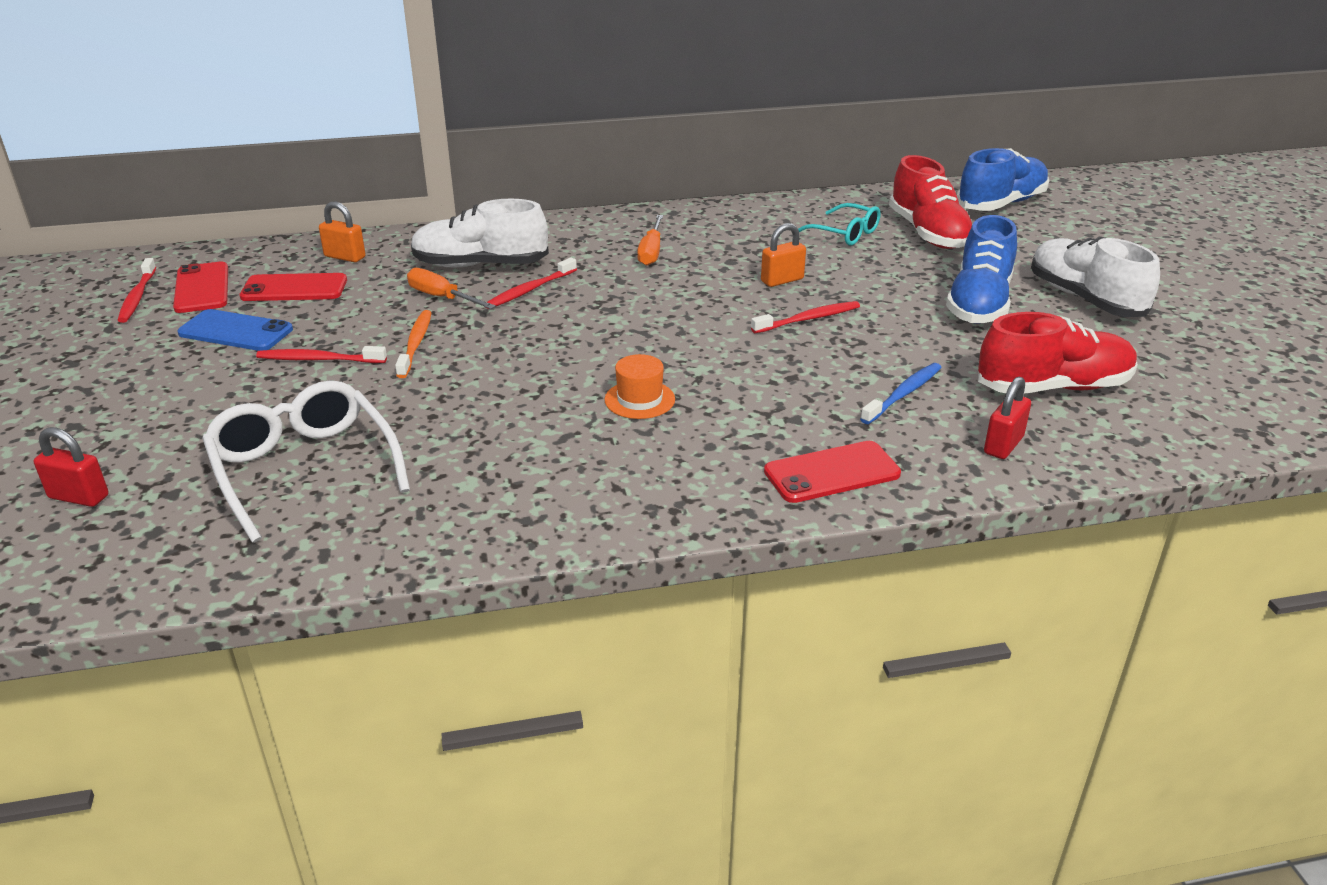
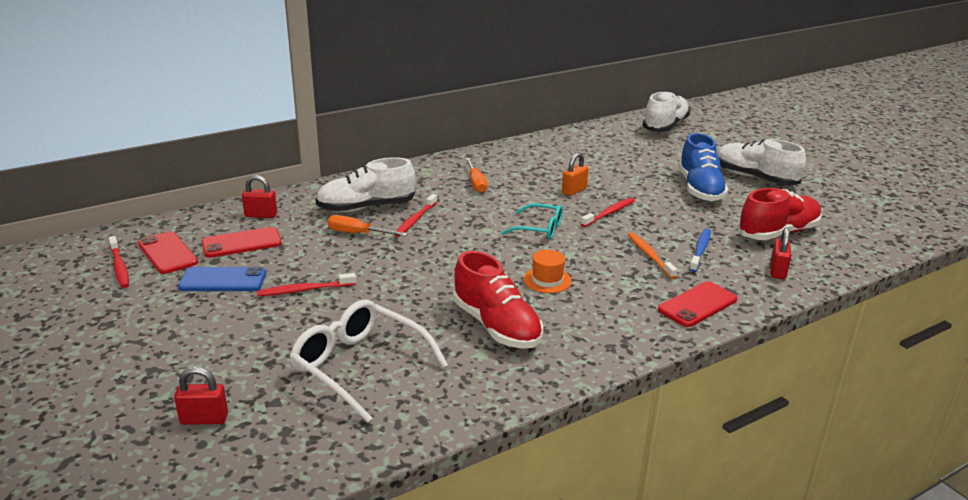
camera: 20 degrees left, 5 degrees down
orange padlock [319,201,365,262] -> red padlock [242,175,277,218]
orange toothbrush [395,310,432,378] -> orange toothbrush moved to [628,232,677,279]
turquoise glasses [798,203,881,246] -> turquoise glasses moved to [501,203,563,239]
red shoe [889,155,972,249] -> red shoe moved to [453,251,543,349]
blue shoe [957,148,1049,211] -> white shoe [642,91,690,132]

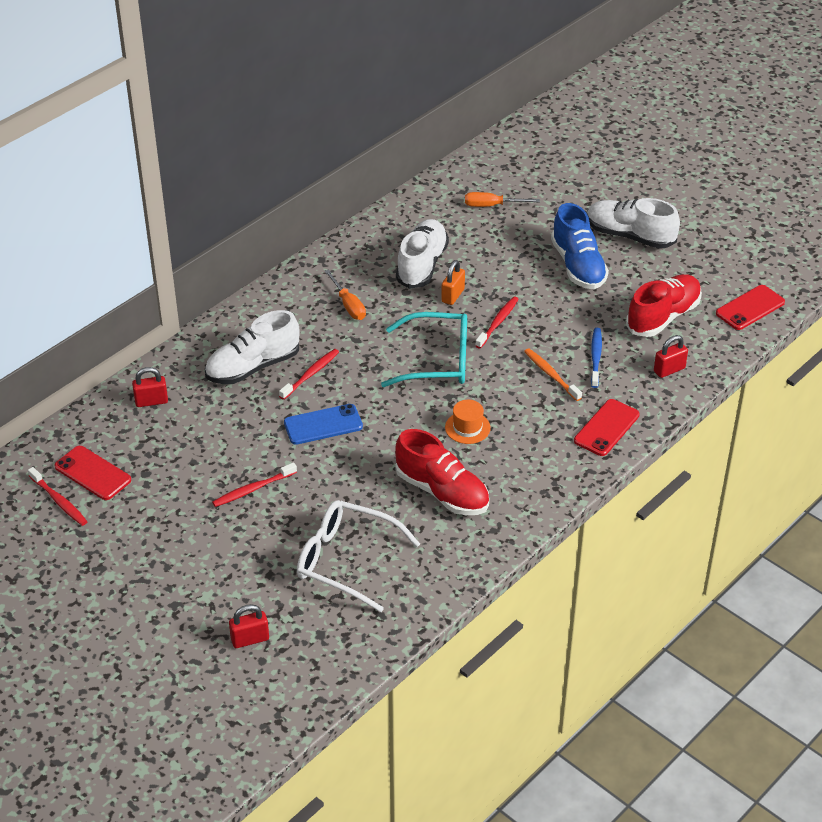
camera: 15 degrees left, 15 degrees up
blue phone [178,267,266,291] -> blue phone moved to [284,404,363,445]
red phone [202,227,282,258] -> red phone moved to [716,285,785,330]
orange screwdriver [328,215,408,236] -> orange screwdriver moved to [465,192,540,207]
red toothbrush [394,194,437,237] -> red toothbrush turned 150 degrees counterclockwise [279,349,339,400]
turquoise glasses [501,203,563,239] -> turquoise glasses [381,312,467,387], size x1.65
white shoe [642,91,690,132] -> white shoe moved to [396,219,449,289]
red padlock [770,227,791,279] -> red padlock turned 60 degrees clockwise [654,335,688,378]

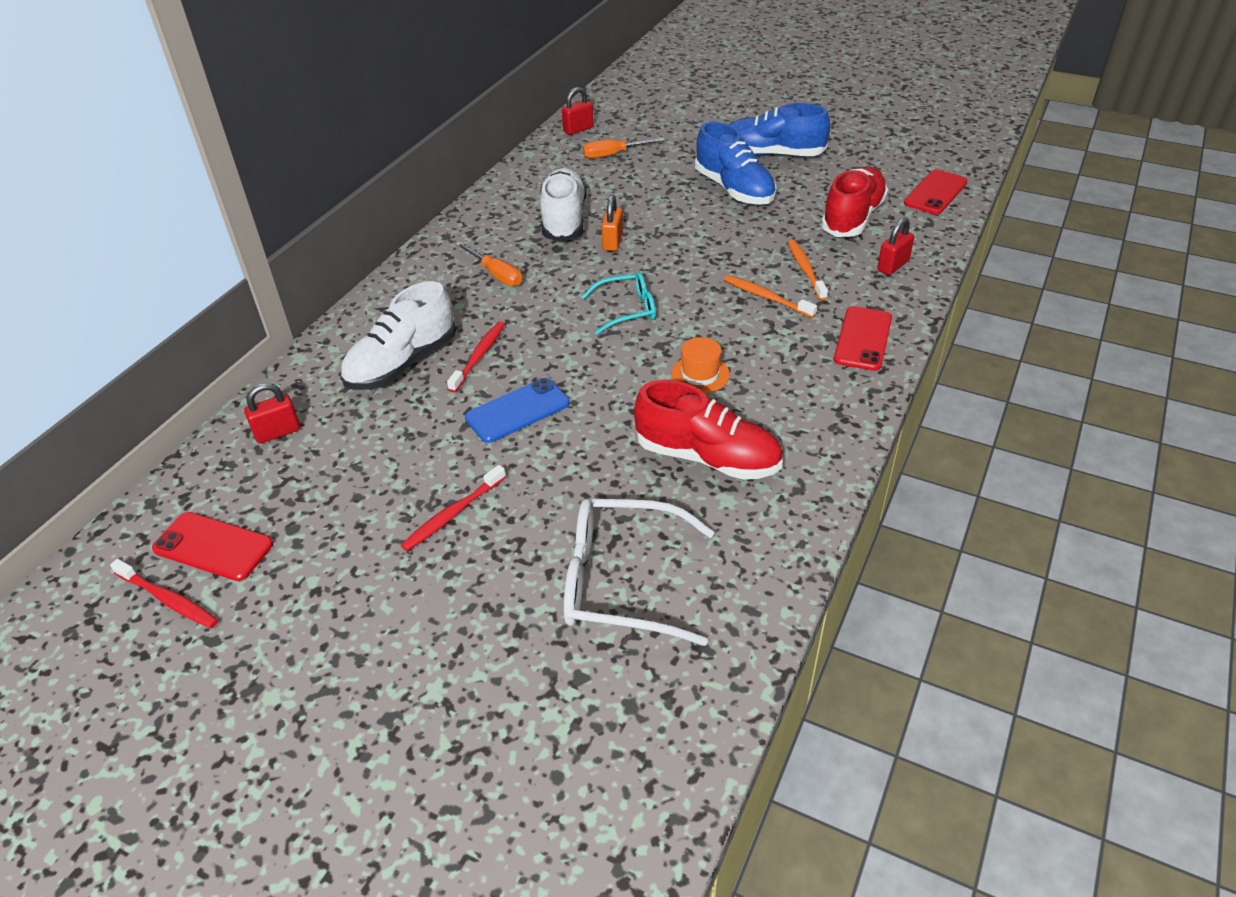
camera: 15 degrees left, 0 degrees up
red padlock [229,604,269,648] -> red padlock moved to [562,87,594,135]
turquoise glasses [381,312,467,387] -> turquoise glasses [581,272,656,335], size x0.61
red toothbrush [475,297,519,348] -> none
white shoe [587,198,680,249] -> blue shoe [729,103,830,156]
blue toothbrush [591,328,602,388] -> orange toothbrush [788,240,828,300]

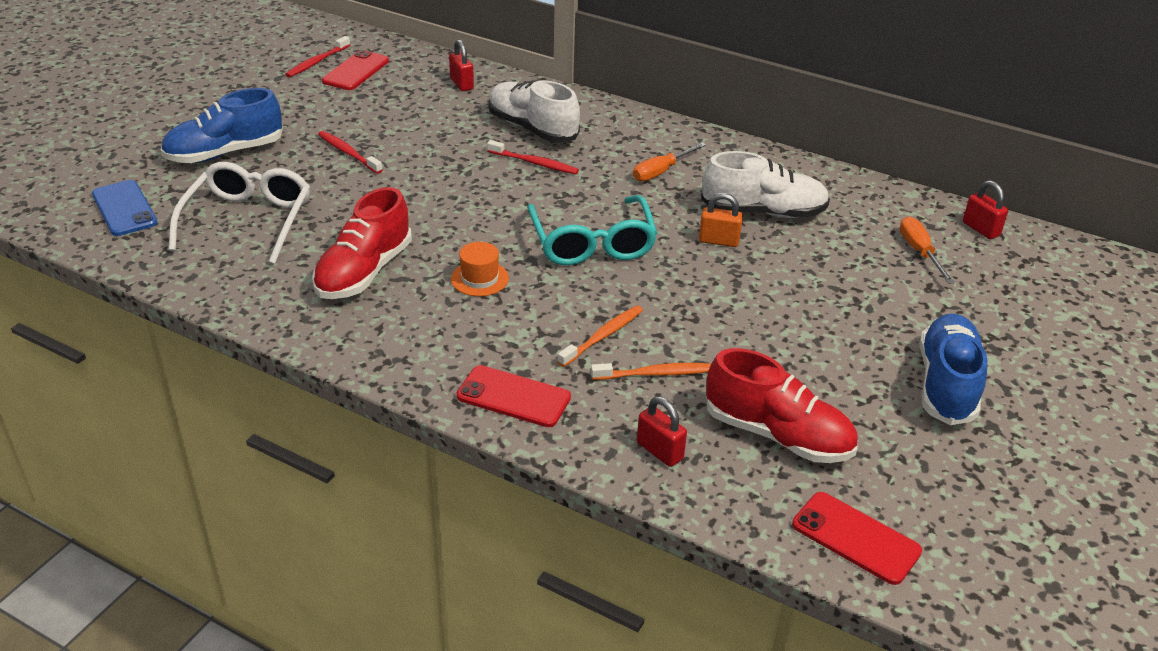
camera: 90 degrees right, 5 degrees down
blue phone [465,378,570,443] -> blue phone moved to [92,180,158,236]
turquoise glasses [581,272,656,335] -> turquoise glasses [527,195,657,265], size x1.65
blue shoe [695,122,777,205] -> blue shoe moved to [161,88,283,163]

